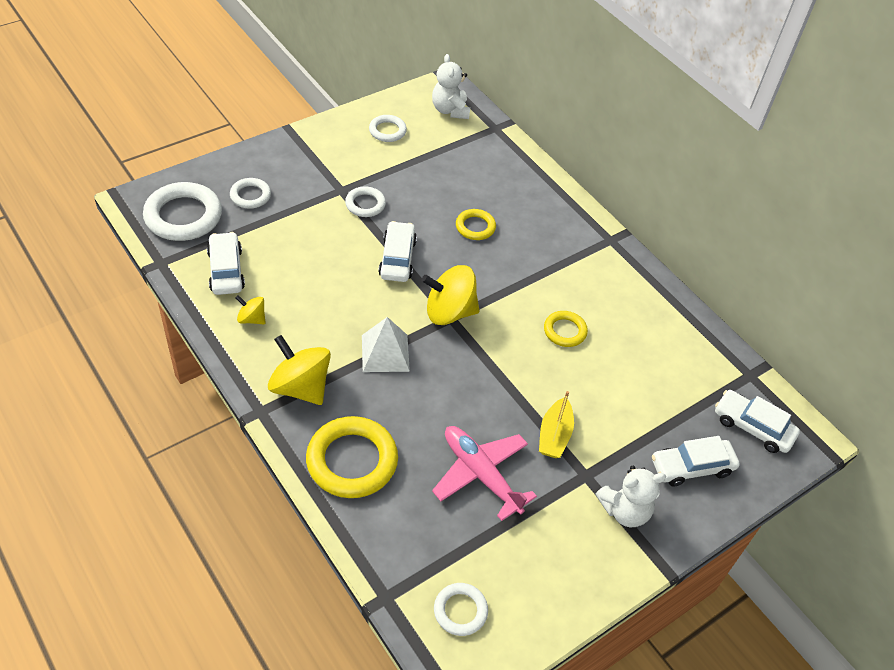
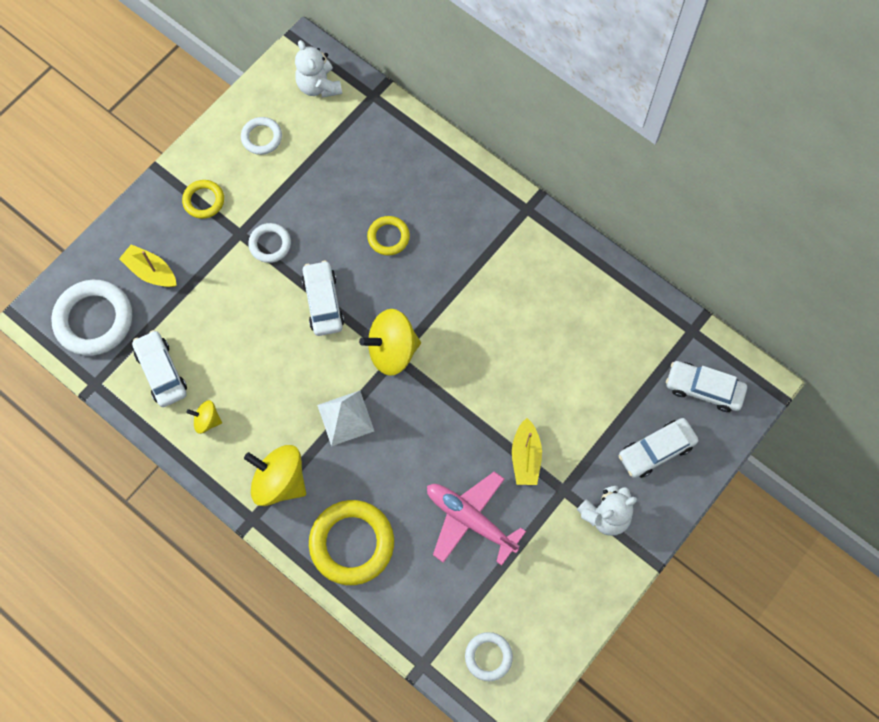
camera: 10 degrees left, 20 degrees up
white ring [230,178,271,209] -> yellow boat [119,244,177,287]
yellow ring [544,311,588,347] -> yellow ring moved to [182,180,224,219]

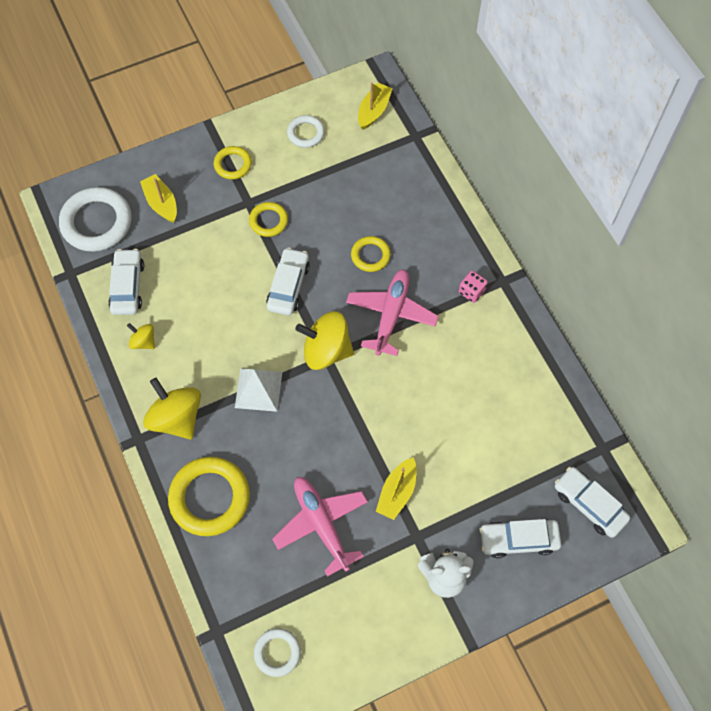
camera: 25 degrees right, 5 degrees down
white ring [248,223,291,263] -> yellow ring [249,202,288,237]
white teddy bear [295,40,342,98] -> yellow boat [358,82,393,130]
none -> pink plane [346,269,439,356]
none -> pink dice [459,271,488,303]

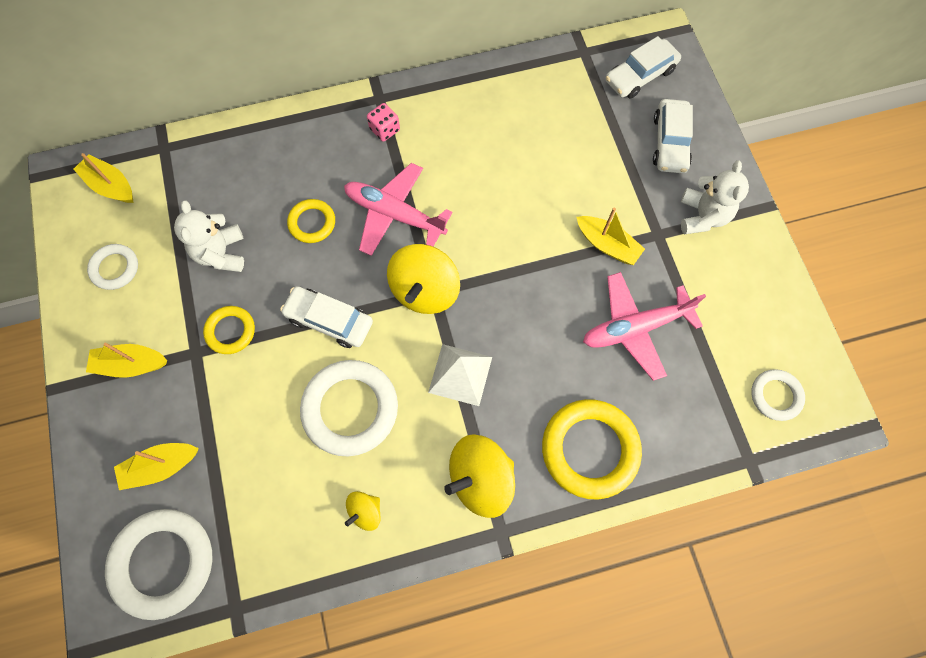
camera: 80 degrees left, 5 degrees up
white car [108,249,144,315] -> none
yellow ring [214,146,252,179] -> yellow boat [86,343,167,378]
none -> white teddy bear [174,201,244,272]
none -> white ring [300,360,398,456]

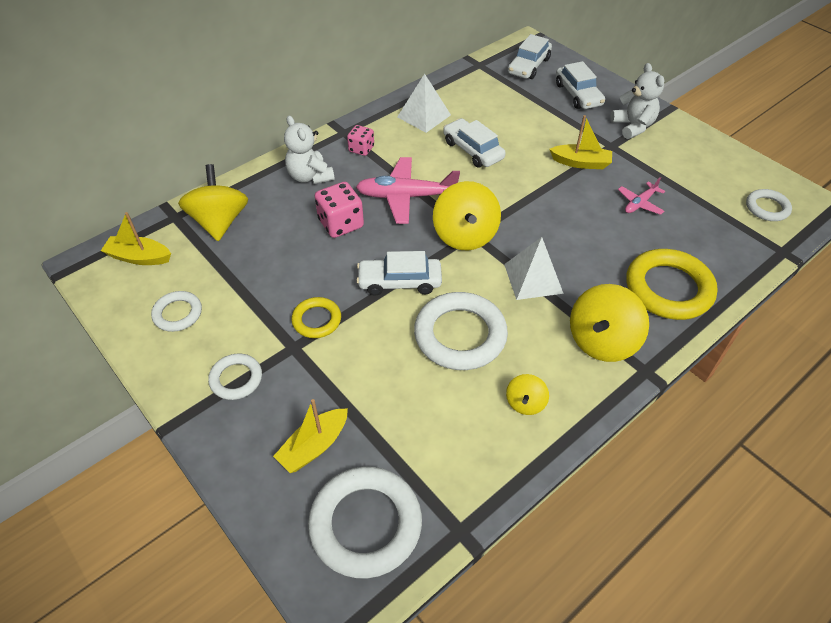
camera: 25 degrees left, 20 degrees down
yellow boat [86,343,167,378] -> white ring [208,353,262,400]
white teddy bear [174,201,244,272] -> white teddy bear moved to [284,116,335,184]
yellow ring [287,199,335,243] -> pink dice [315,182,364,238]
pink plane [583,272,706,381] -> pink plane [618,177,665,215], size x0.52
none -> yellow spinning top [178,164,248,241]
none -> white pyramid [397,74,451,133]
none -> white car [443,118,506,167]

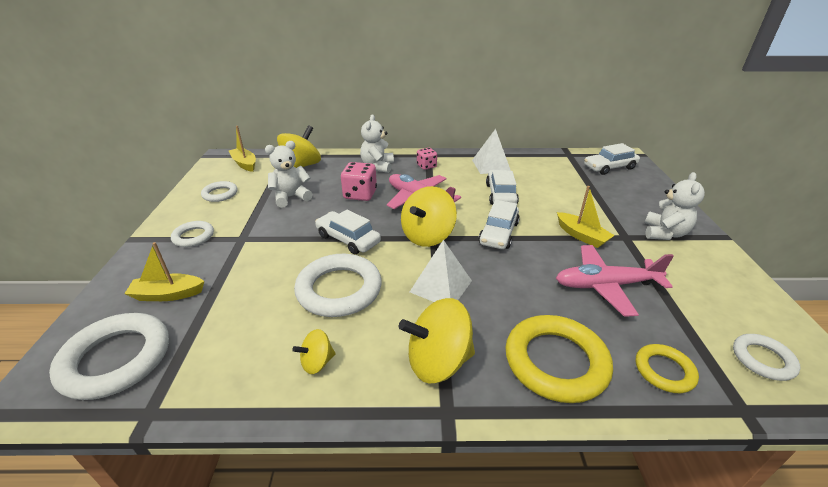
camera: 40 degrees right, 15 degrees down
yellow ring [291,297,341,338] -> yellow ring moved to [636,344,699,393]
white car [556,61,605,109] -> white car moved to [478,200,520,249]
pink plane [618,177,665,215] -> pink plane [556,245,674,317], size x1.91
none -> white teddy bear [265,141,312,208]

